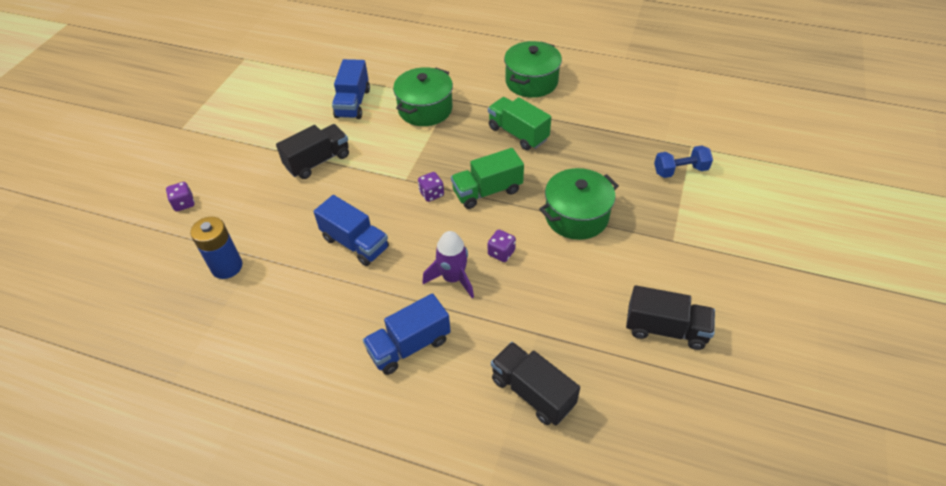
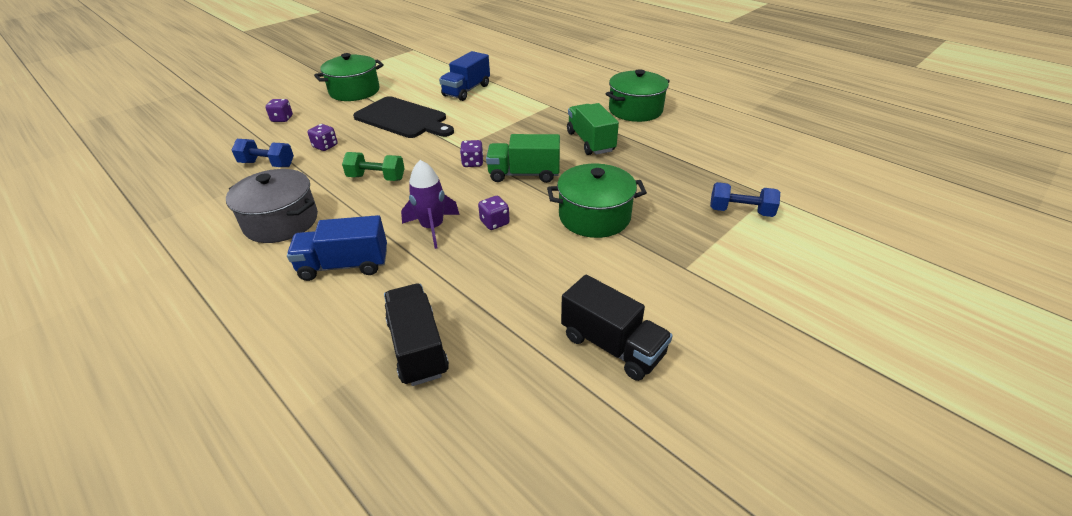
camera: 25 degrees right, 10 degrees down
blue battery [190,217,242,279] -> blue dumbbell [232,139,294,167]
black truck [276,124,349,179] -> black cutting board [353,96,454,138]
blue truck [314,195,389,266] -> green dumbbell [342,152,405,181]
green pot [393,67,453,126] -> green pot moved to [314,53,384,101]
none -> grey pot [226,169,318,243]
none -> purple dice [308,124,338,151]

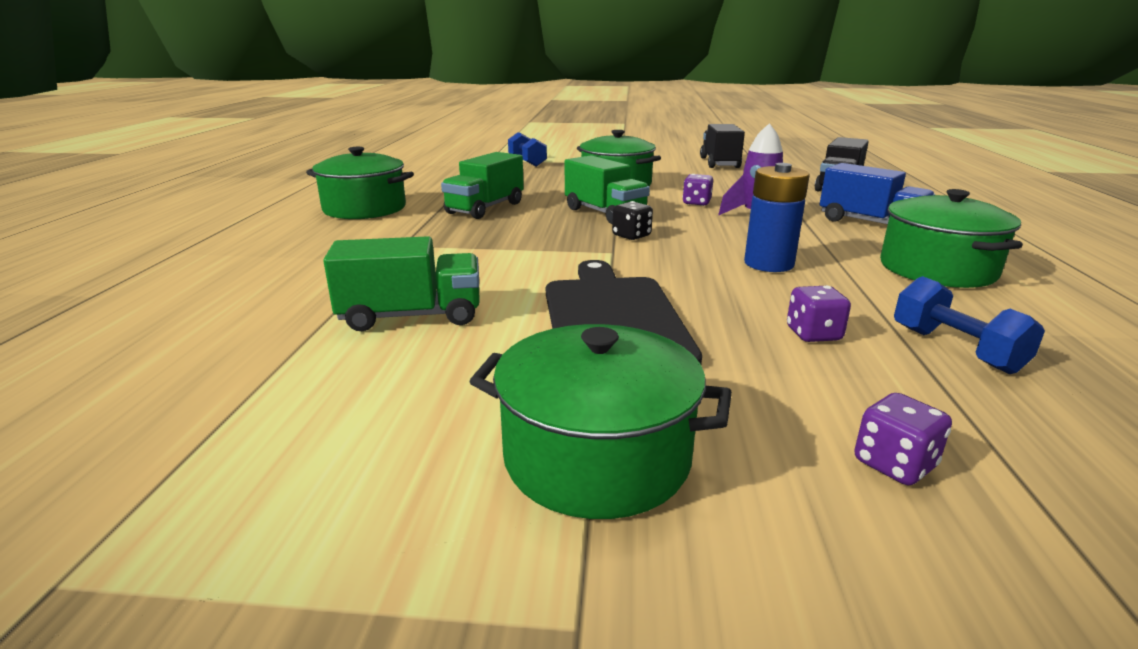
camera: 130 degrees left, 15 degrees down
grey pot [226,169,318,243] -> green pot [880,189,1023,288]
green dumbbell [342,152,405,181] -> blue battery [744,163,810,272]
blue truck [439,51,490,101] -> green truck [323,236,480,331]
purple dice [460,140,483,167] -> black dice [612,201,653,240]

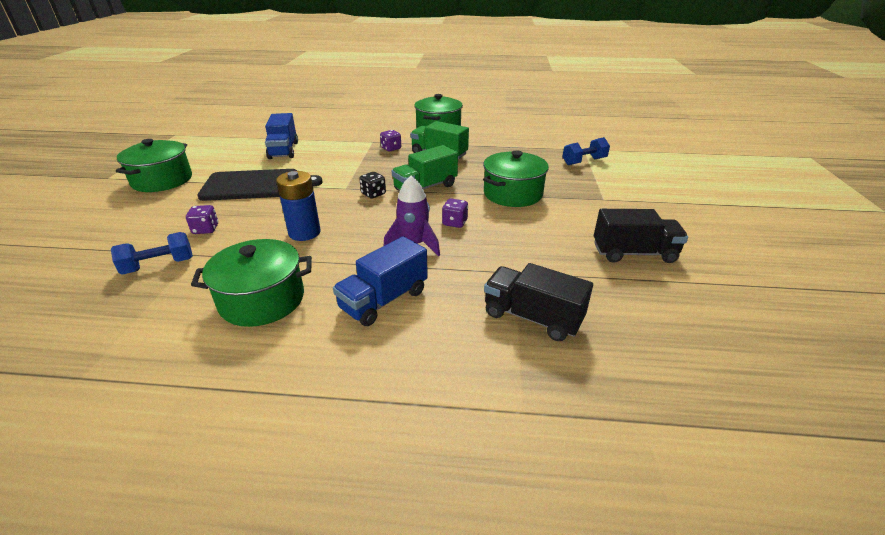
camera: 90 degrees right, 10 degrees up
green truck [323,236,480,331] -> blue truck [265,113,298,159]
purple dice [854,393,952,485] -> purple dice moved to [380,130,401,151]

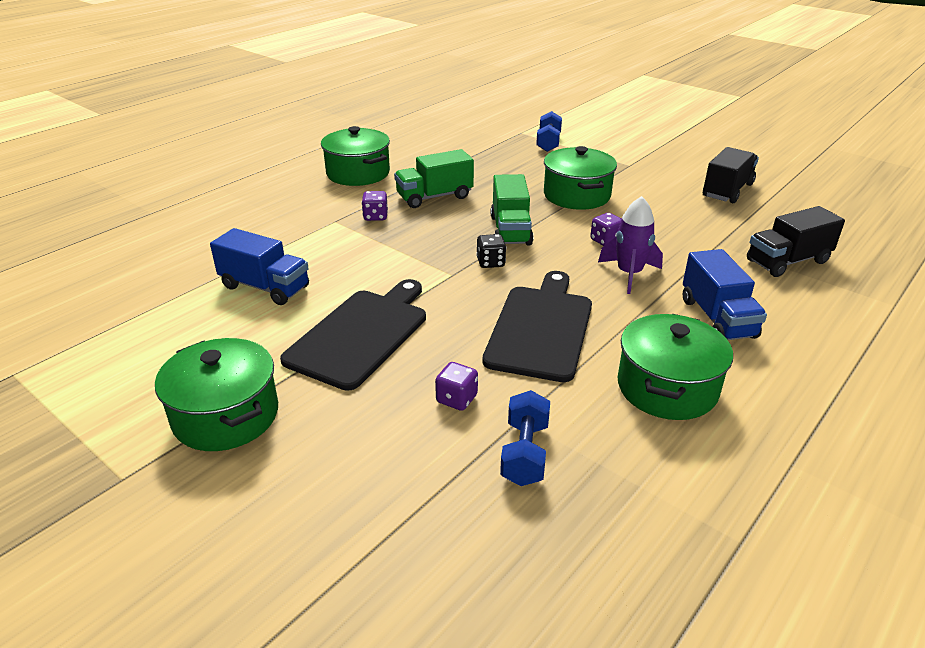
camera: 55 degrees left, 0 degrees up
blue battery [276,171,321,241] -> black cutting board [482,271,592,382]

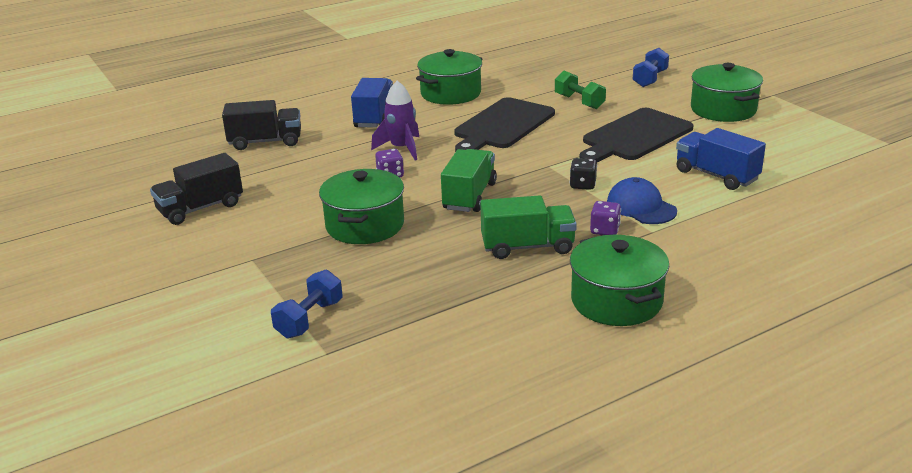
camera: 160 degrees left, 5 degrees down
purple dice [435,362,478,411] -> green dumbbell [555,71,606,109]
black dice [476,234,506,268] -> black dice moved to [570,158,597,190]
blue dumbbell [500,390,550,486] -> blue dumbbell moved to [633,48,669,87]
none -> blue cap [607,177,677,224]

